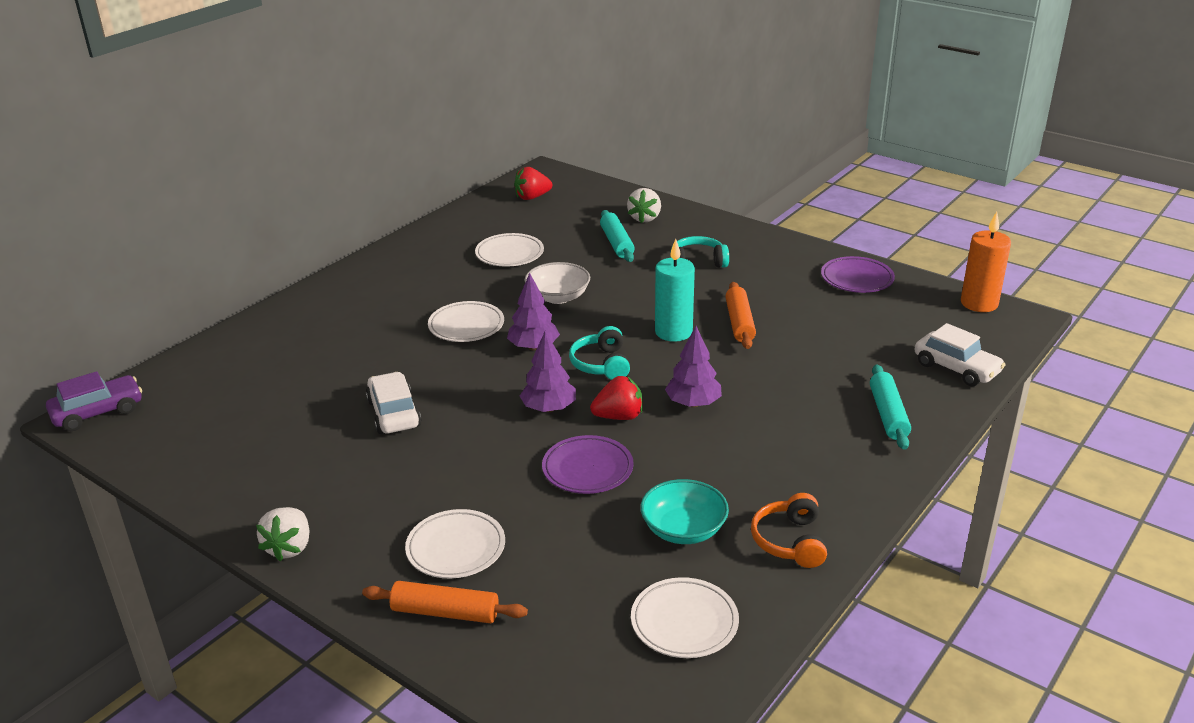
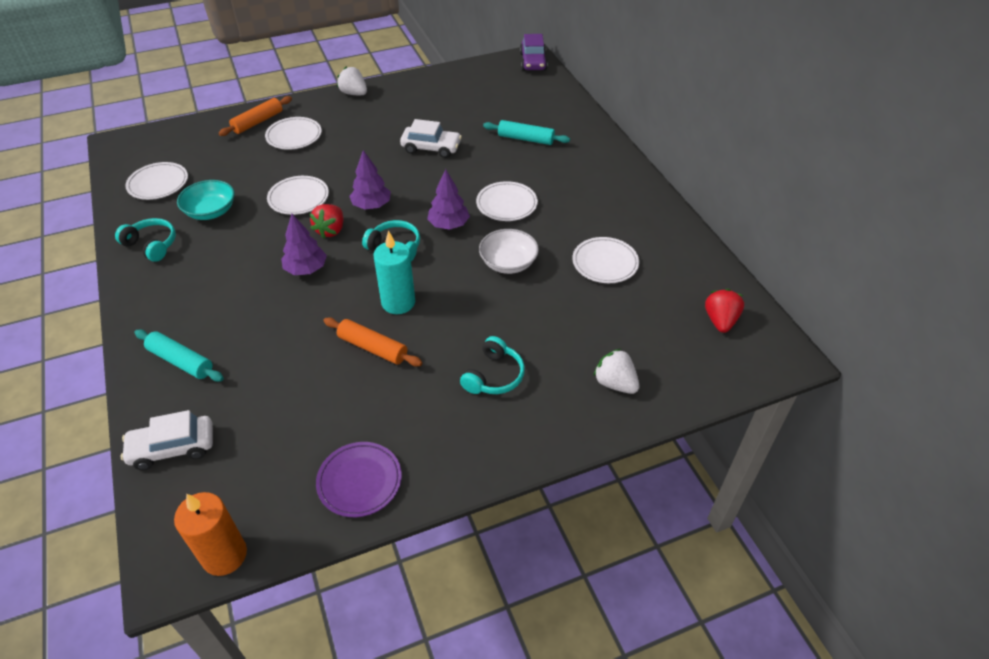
camera: 120 degrees right, 15 degrees up
purple plate [542,435,634,494] -> white plate [267,176,329,215]
turquoise rolling pin [600,210,635,262] -> turquoise rolling pin moved to [483,120,570,145]
orange headphones [751,493,827,568] -> turquoise headphones [115,218,176,262]

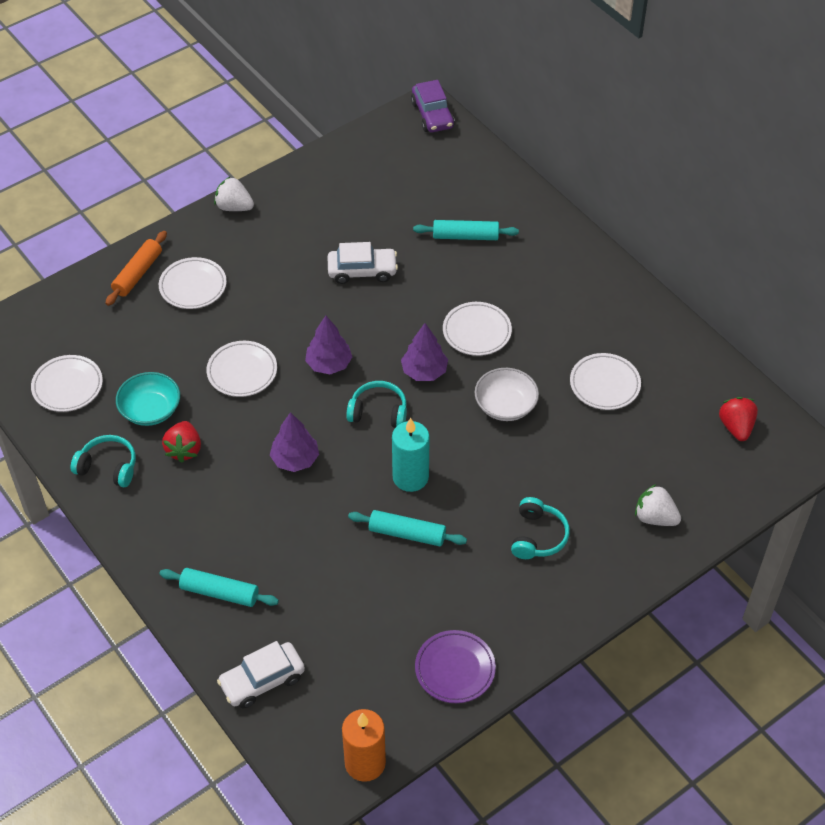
camera: 15 degrees left, 5 degrees up
red strawberry [309,204,343,238] -> red strawberry moved to [162,421,201,463]
orange rolling pin [323,317,422,367] -> turquoise rolling pin [348,510,467,546]

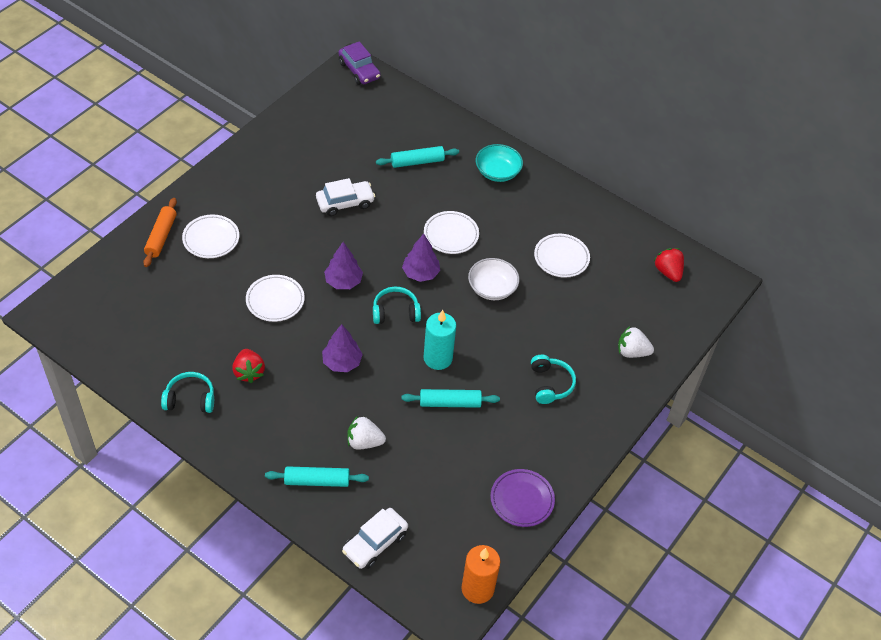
camera: 20 degrees left, 0 degrees up
white plate [31,355,103,412] -> none
turquoise bowl [116,372,180,426] -> turquoise bowl moved to [476,144,523,182]
white strawberry [214,177,254,211] -> white strawberry moved to [347,416,386,450]

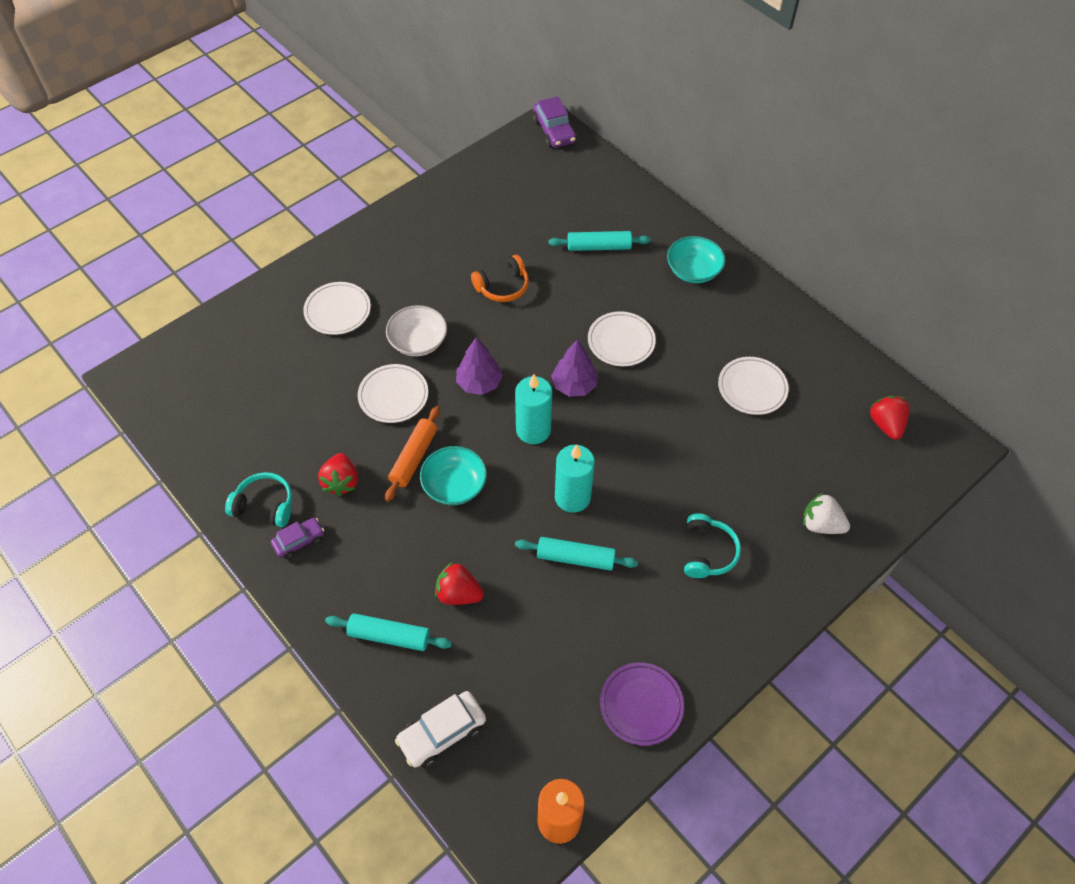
camera: 15 degrees right, 5 degrees up
orange rolling pin [143,198,177,267] -> orange rolling pin moved to [385,406,440,502]
white car [316,178,375,216] -> orange headphones [471,255,529,302]
purple tree [322,324,363,372] -> turquoise bowl [420,446,487,505]
white strawberry [347,416,386,450] -> red strawberry [435,562,484,605]
turquoise headphones [373,287,421,324] -> turquoise candle [515,374,552,444]
white bowl [468,258,519,300] -> white bowl moved to [386,305,447,356]
none -> purple car [271,518,324,559]

